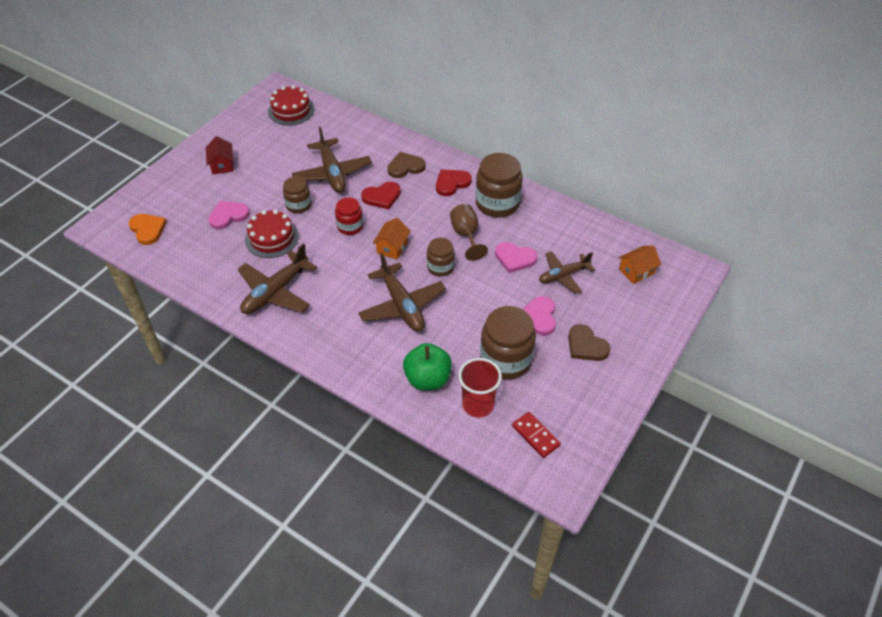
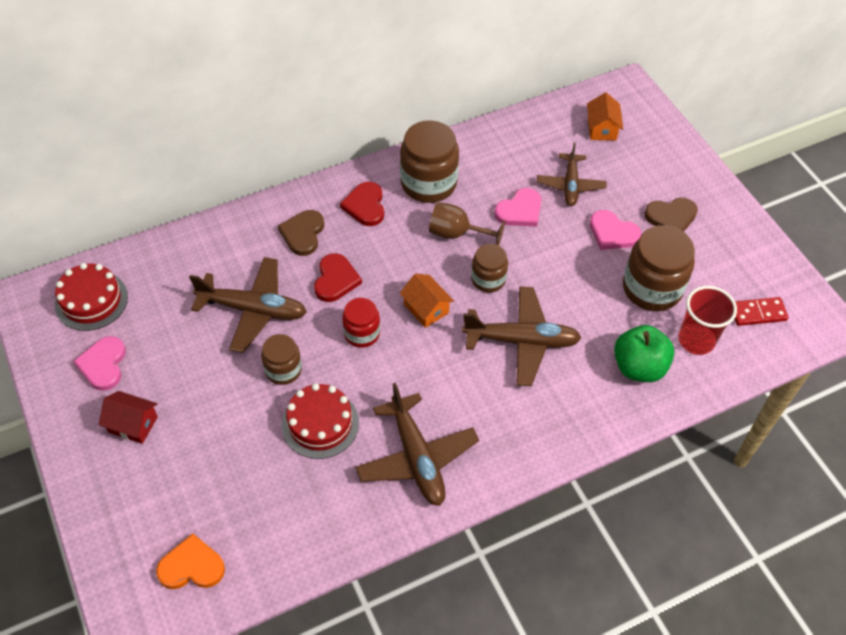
camera: 60 degrees left, 5 degrees up
pink heart [208,201,250,229] -> pink heart moved to [73,336,126,391]

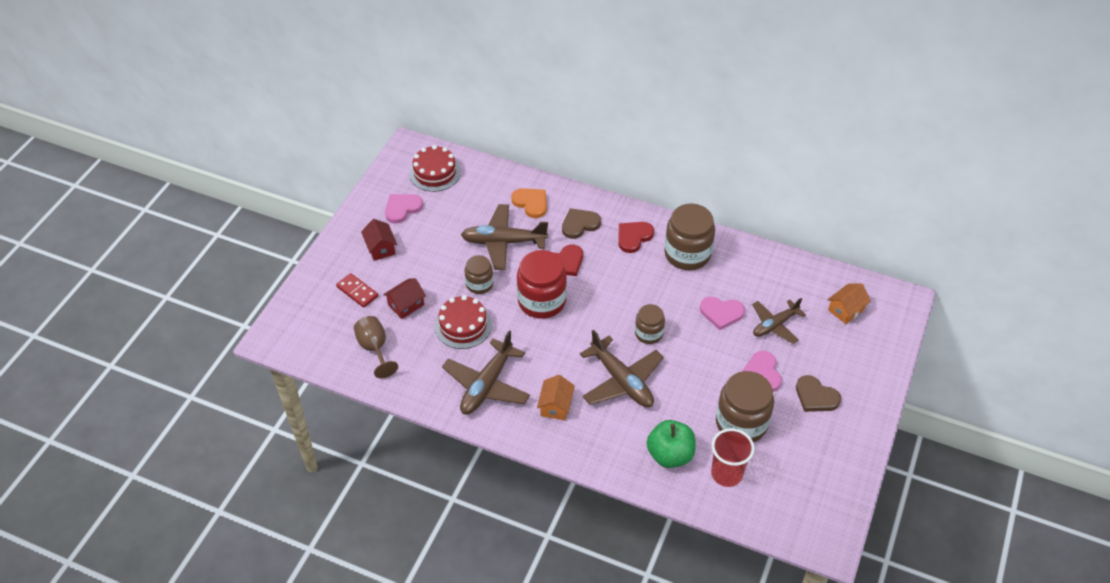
camera: 50 degrees right, 5 degrees down
orange heart [156,533,225,589] -> orange heart moved to [511,188,547,218]
brown plane [189,257,307,353] -> brown plane turned 120 degrees clockwise [461,204,548,270]
red jar [342,298,380,348] -> red jar [517,250,567,318], size x1.73
orange house [400,274,454,328] -> orange house moved to [537,375,575,420]
brown goblet [429,202,505,245] -> brown goblet moved to [354,316,398,378]
red domino [735,297,789,326] -> red domino moved to [336,273,378,308]
none -> red house [383,278,426,319]

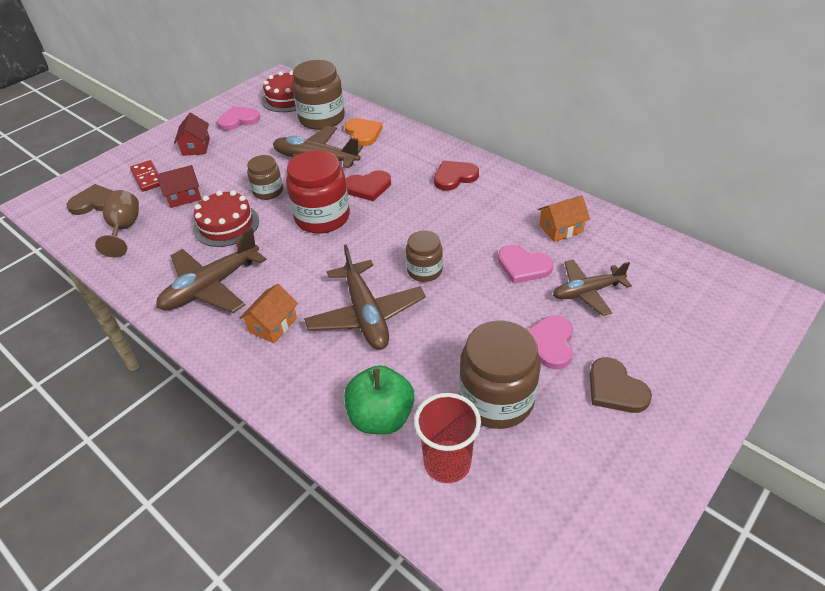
camera: 20 degrees right, 5 degrees down
brown heart [562,208,601,239] -> brown heart moved to [67,184,113,215]
brown jar [664,204,715,270] -> brown jar moved to [292,60,345,130]
orange house [827,283,871,324] -> orange house moved to [538,195,590,242]

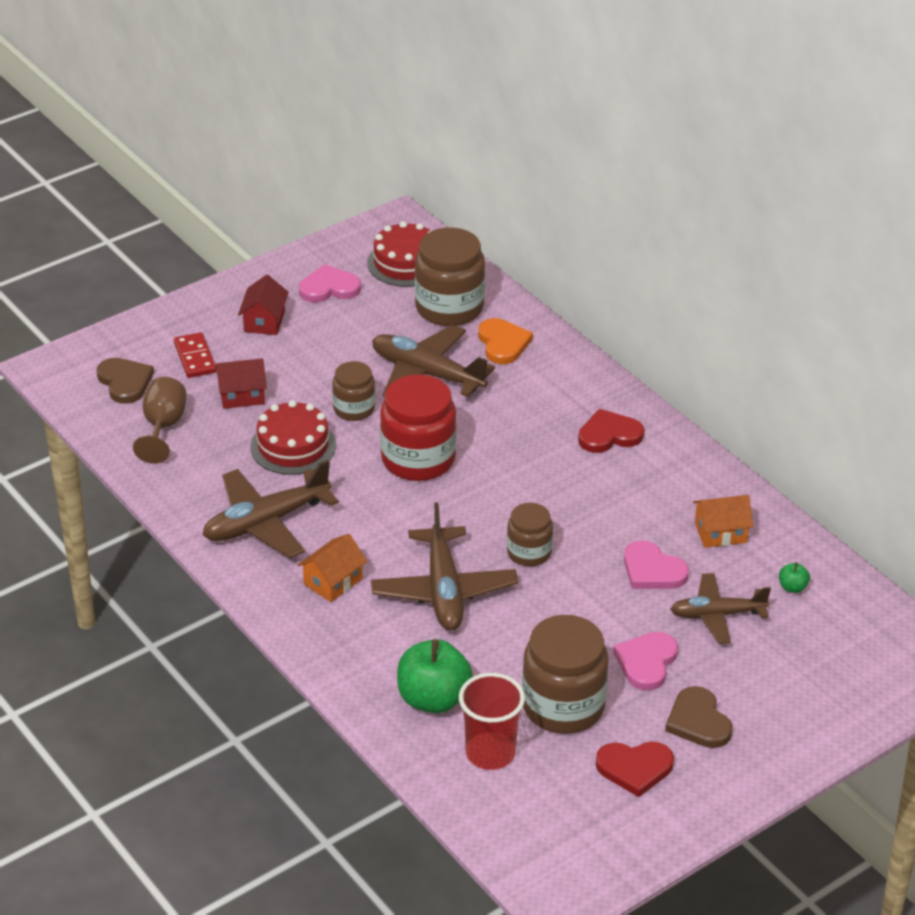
camera: 10 degrees right, 5 degrees down
brown heart [67,184,113,215] -> brown heart turned 60 degrees clockwise [96,358,154,404]
red heart [345,170,391,201] -> red heart moved to [596,742,674,797]
none -> green apple [779,562,810,593]

